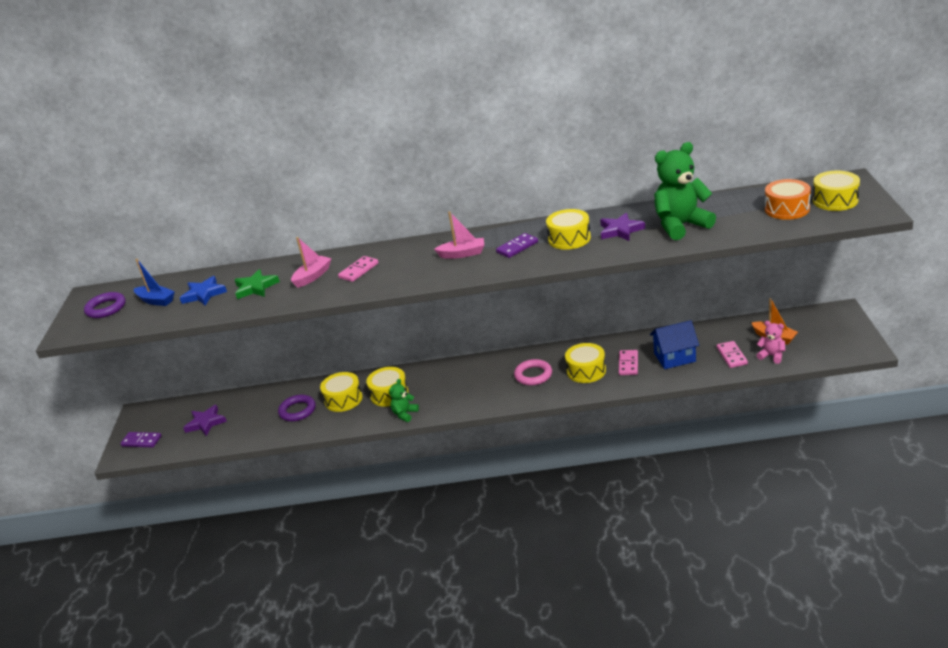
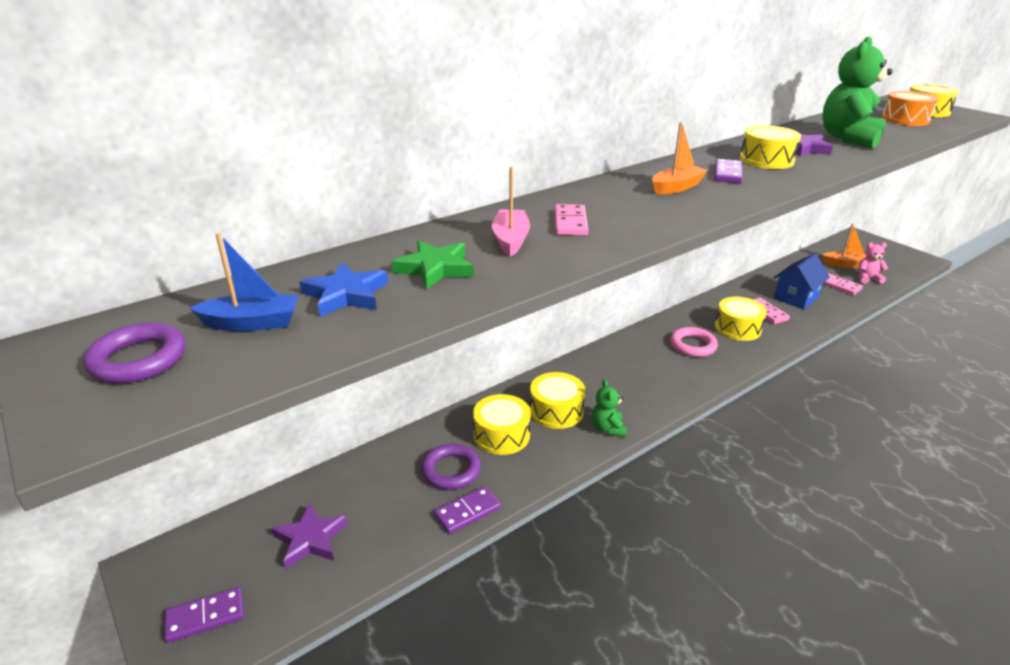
camera: 40 degrees left, 0 degrees up
pink boat [434,212,484,259] -> orange boat [652,122,708,195]
none -> purple domino [434,486,501,534]

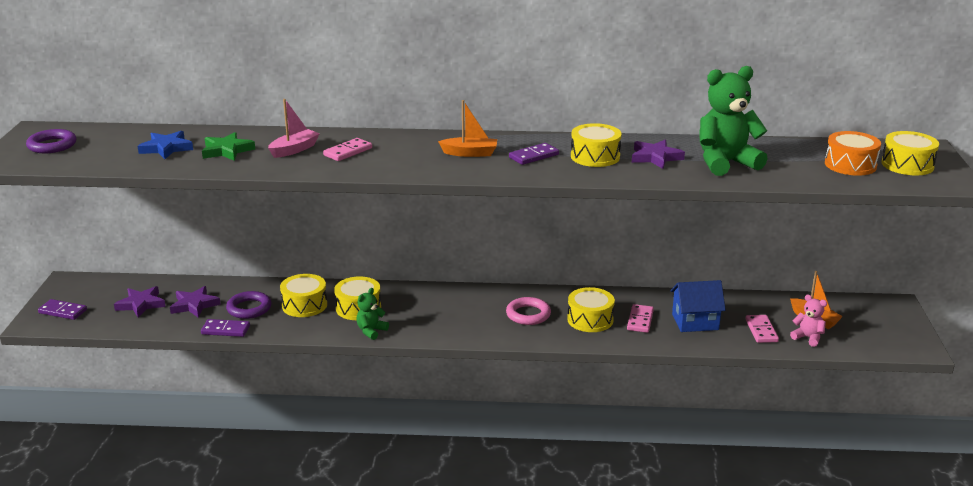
camera: 40 degrees right, 5 degrees down
blue boat [189,233,299,331] -> none
none -> purple star [170,286,221,318]

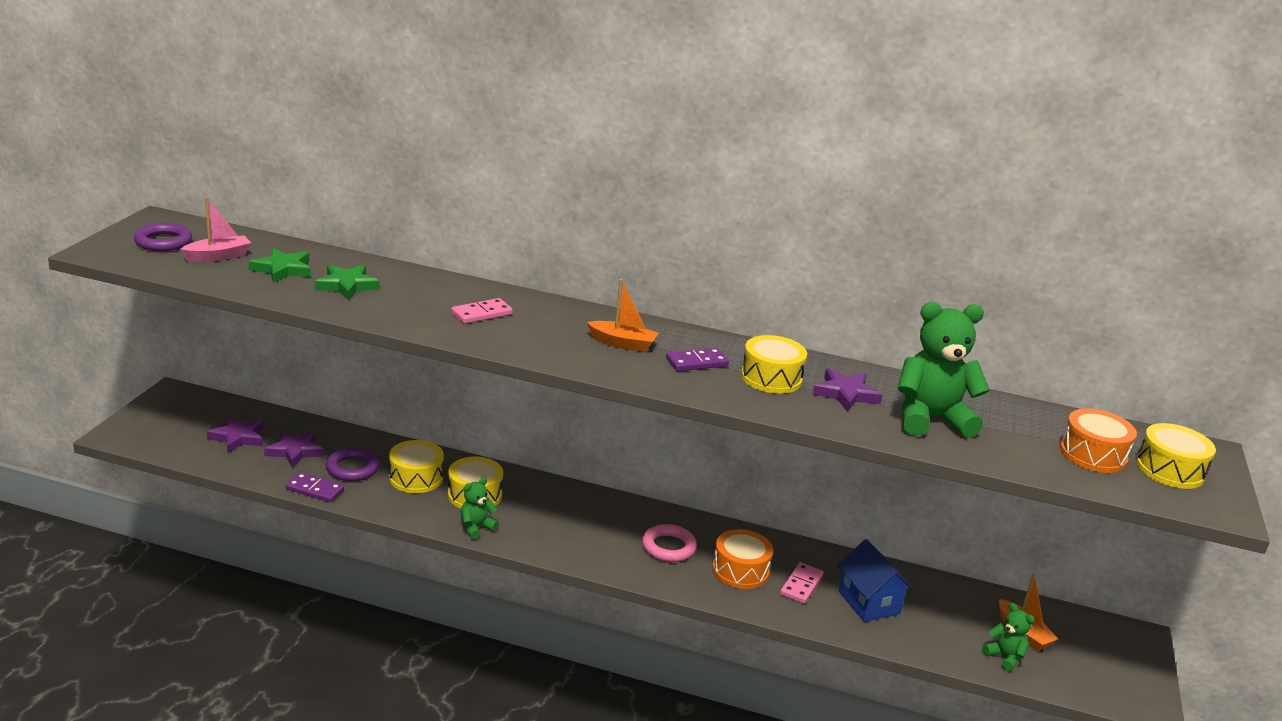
camera: 10 degrees right, 0 degrees up
purple domino [38,299,87,320] -> none
blue star [137,131,193,159] -> green star [249,248,311,283]
pink boat [268,99,320,158] -> pink boat moved to [180,197,251,262]
yellow drum [567,287,615,332] -> orange drum [712,529,773,589]
blue house [670,280,726,332] -> blue house turned 60 degrees clockwise [837,539,914,622]
pink domino [746,315,779,343] -> none
pink teddy bear [790,295,827,347] -> green teddy bear [982,603,1035,671]

